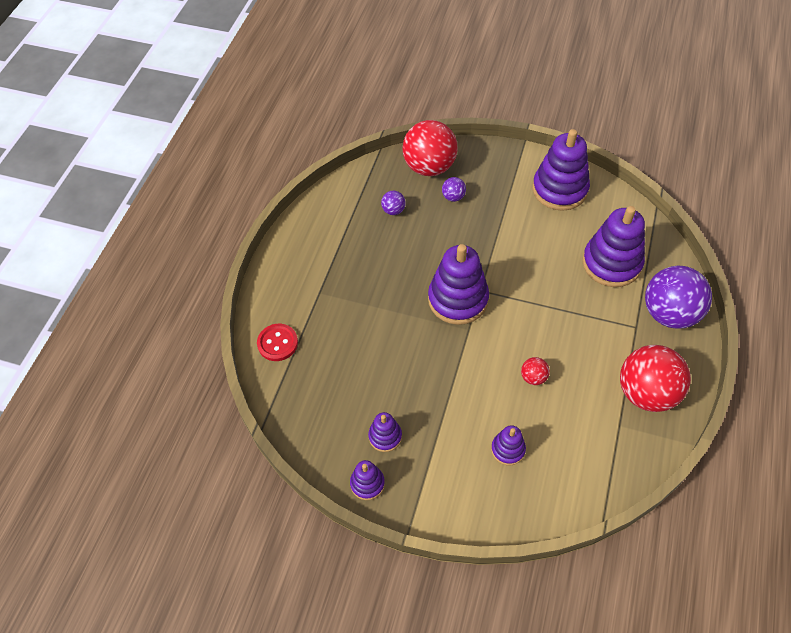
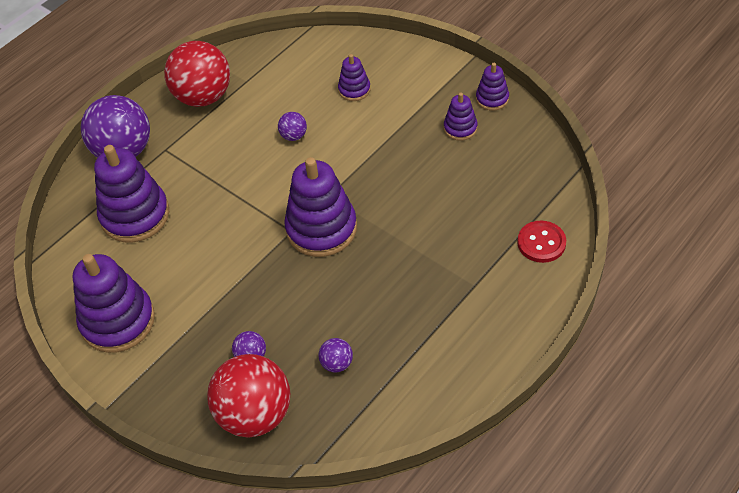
camera: 155 degrees left, 5 degrees down
red ball [521,357,550,385] -> purple ball [278,112,307,141]

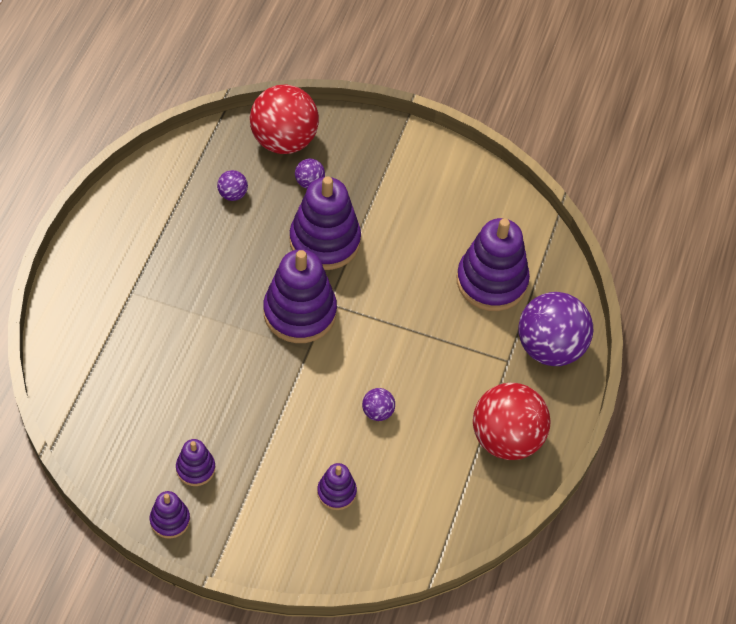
camera: 150 degrees right, 5 degrees up
purple stacking toy [73,254,155,353] -> purple stacking toy moved to [290,176,361,270]
red button [517,221,566,263] -> none

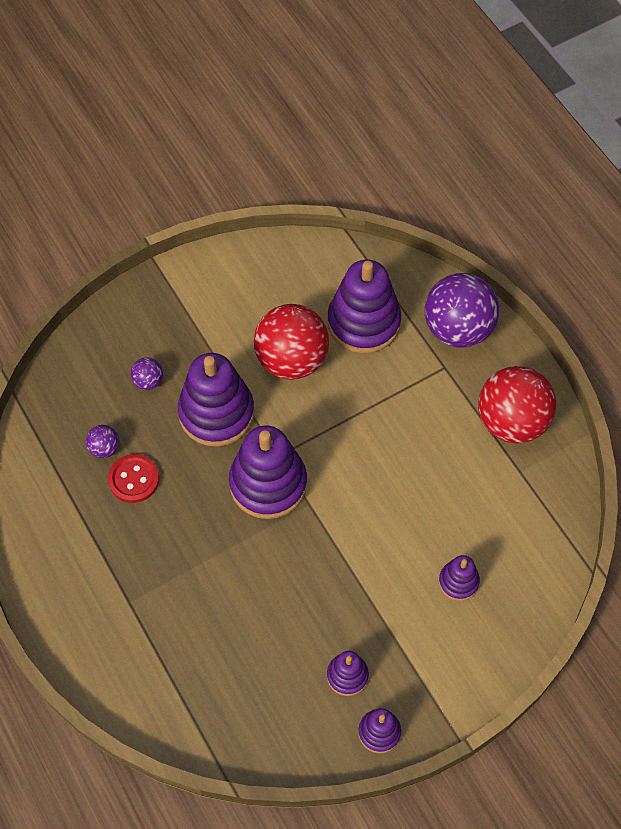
camera: 45 degrees left, 5 degrees up
red ball [250,85,319,154] -> red ball moved to [254,304,329,380]
purple ball [362,388,395,421] -> none
none -> red button [108,454,159,503]

